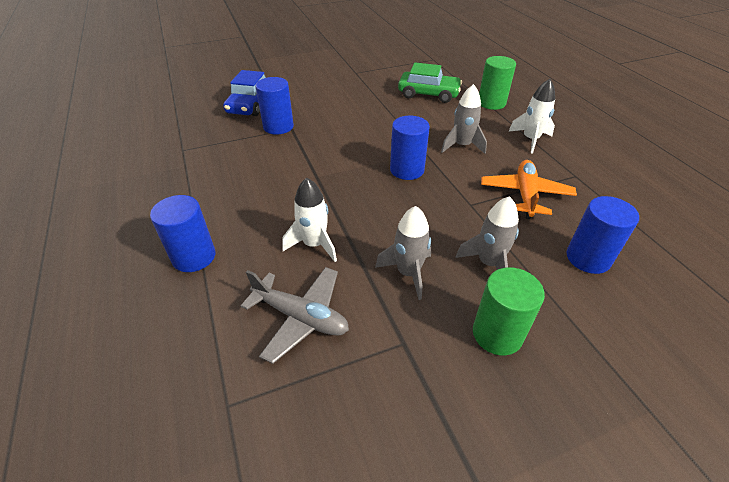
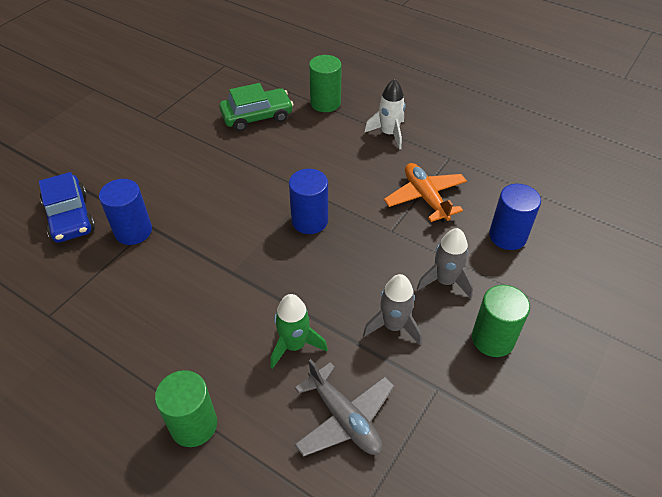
camera: 35 degrees left, 5 degrees up
blue cylinder [150,195,216,272] -> green cylinder [155,370,217,447]
grey plane [241,267,349,364] -> grey plane turned 60 degrees clockwise [294,359,395,457]
white rocket [282,178,337,262] -> green rocket [271,294,328,369]
grey rocket [441,84,487,154] -> none

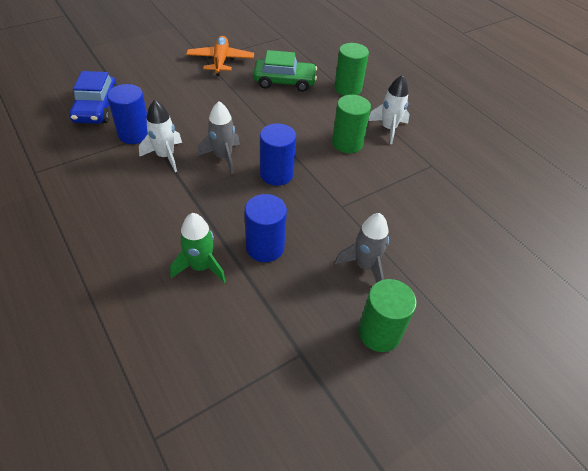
camera: 20 degrees right, 0 degrees up
green cylinder [155,370,217,447] -> green cylinder moved to [332,95,371,153]
grey plane [294,359,395,457] -> none
grey rocket [363,274,421,345] -> grey rocket moved to [198,101,240,174]
orange plane [384,163,467,223] -> orange plane moved to [186,36,254,76]
blue cylinder [489,184,541,250] -> blue cylinder moved to [245,194,287,262]
none -> white rocket [139,100,182,172]

